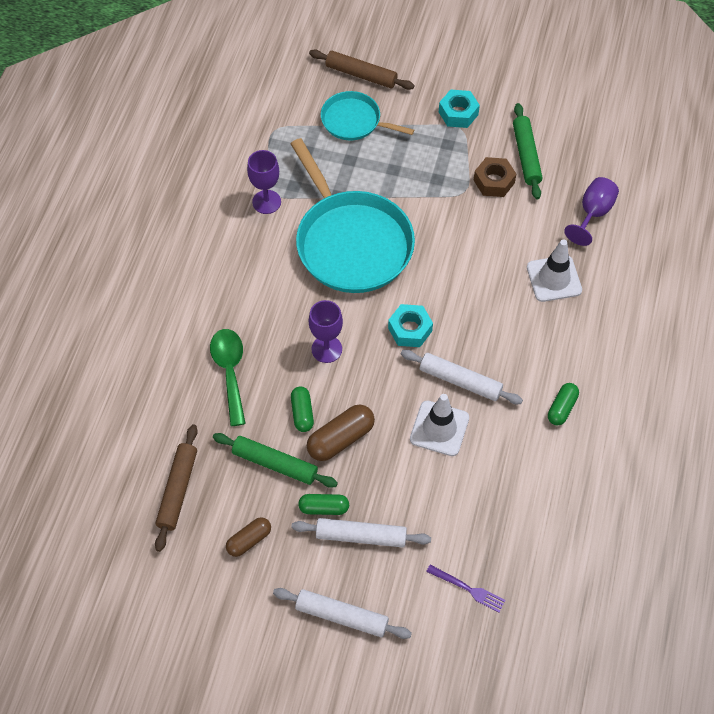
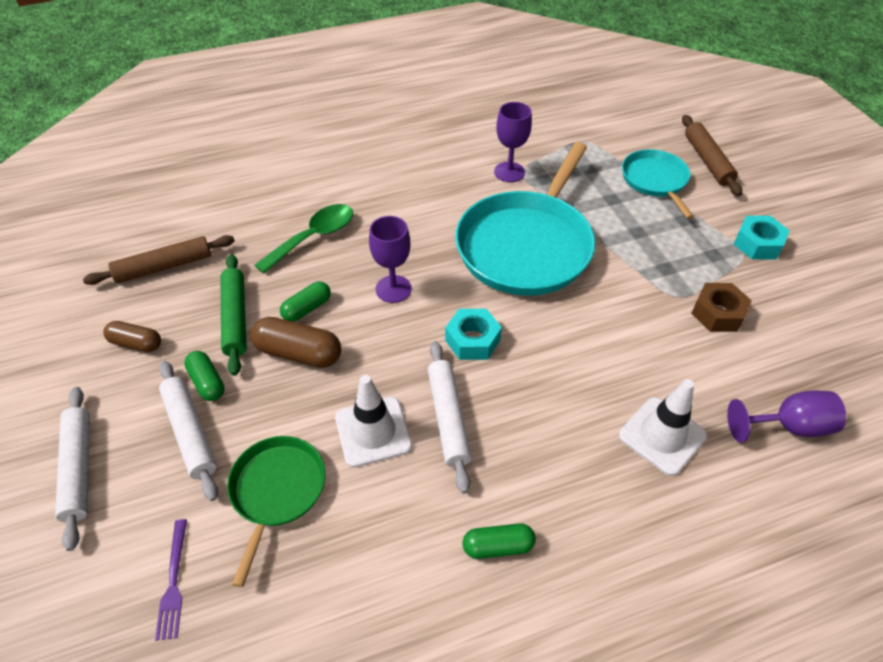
camera: 55 degrees right, 10 degrees down
green rolling pin [513,103,542,199] -> none
none -> green pan [227,436,325,587]

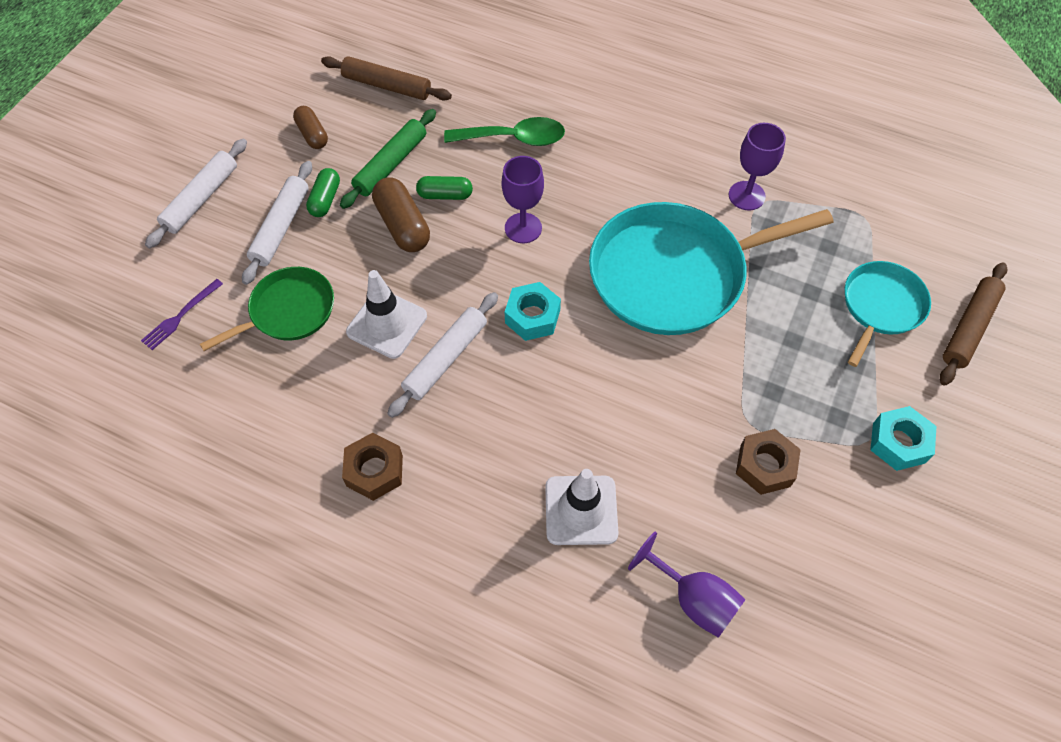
camera: 45 degrees right, 10 degrees up
green capsule [463,523,536,559] -> brown nut [342,433,403,501]

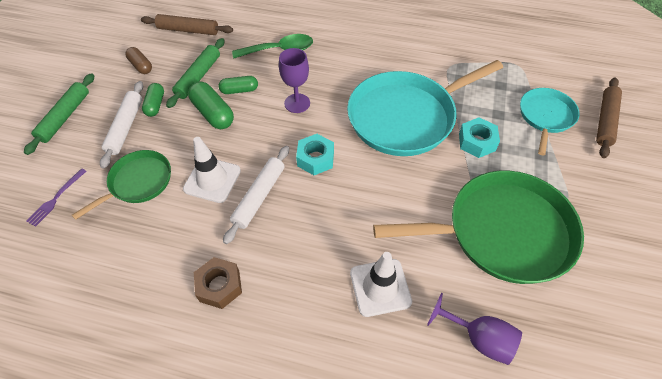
camera: 10 degrees left, 5 degrees down
white rolling pin [145,139,247,248] -> green rolling pin [24,73,94,155]
brown capsule [372,178,430,252] -> green capsule [188,81,234,129]
purple goblet [729,123,786,210] -> none
brown nut [736,429,801,495] -> green pan [373,170,584,284]
turquoise nut [870,406,937,471] -> turquoise nut moved to [459,117,500,158]

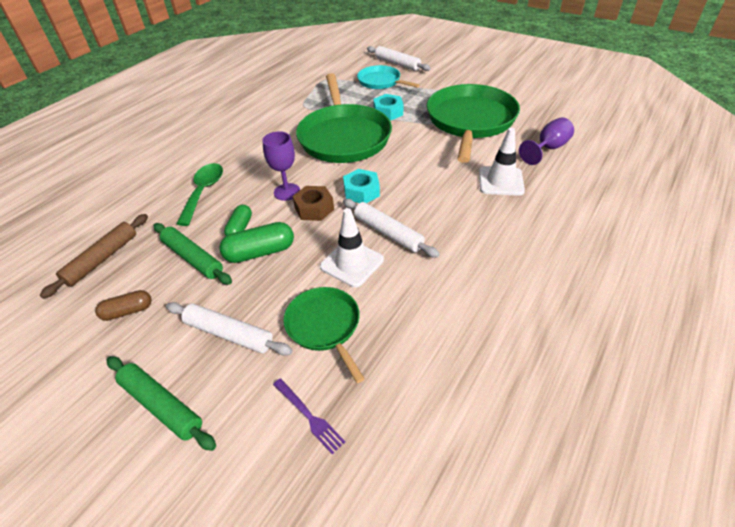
camera: 70 degrees left, 10 degrees down
green capsule [142,83,164,117] -> none
brown nut [194,257,242,309] -> brown nut moved to [293,186,334,221]
turquoise pan [347,60,503,156] -> green pan [296,73,392,163]
brown rolling pin [596,77,622,158] -> white rolling pin [367,46,431,71]

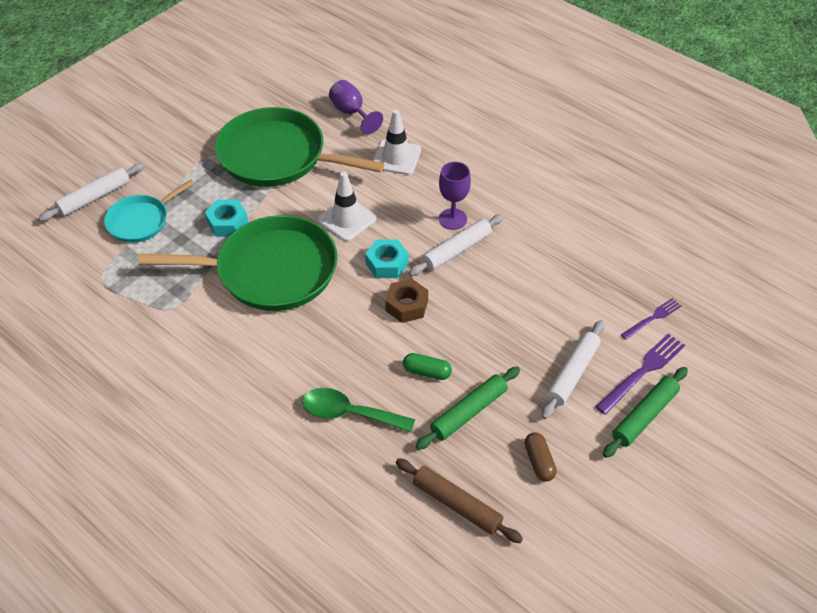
camera: 85 degrees left, 5 degrees up
green capsule [219,222,294,263] -> none
purple goblet [262,131,300,201] -> purple goblet moved to [439,162,471,230]
green pan [284,287,365,383] -> none
white traffic cone [320,208,384,288] -> white traffic cone moved to [317,172,376,241]
none -> purple fork [595,333,685,415]

